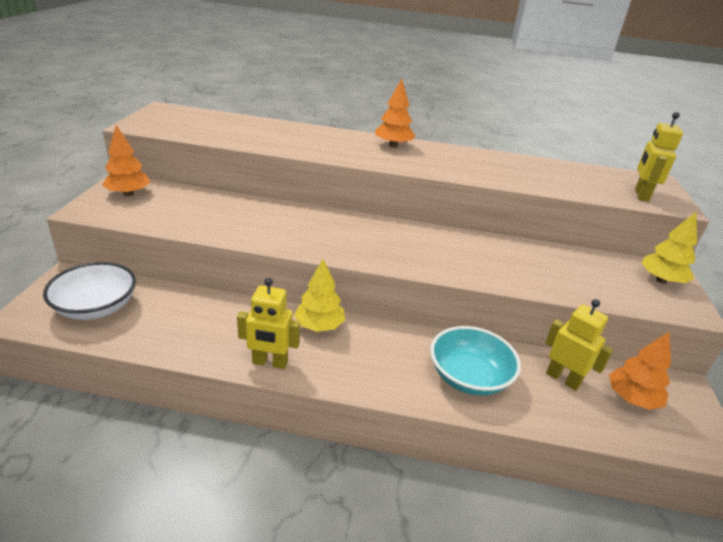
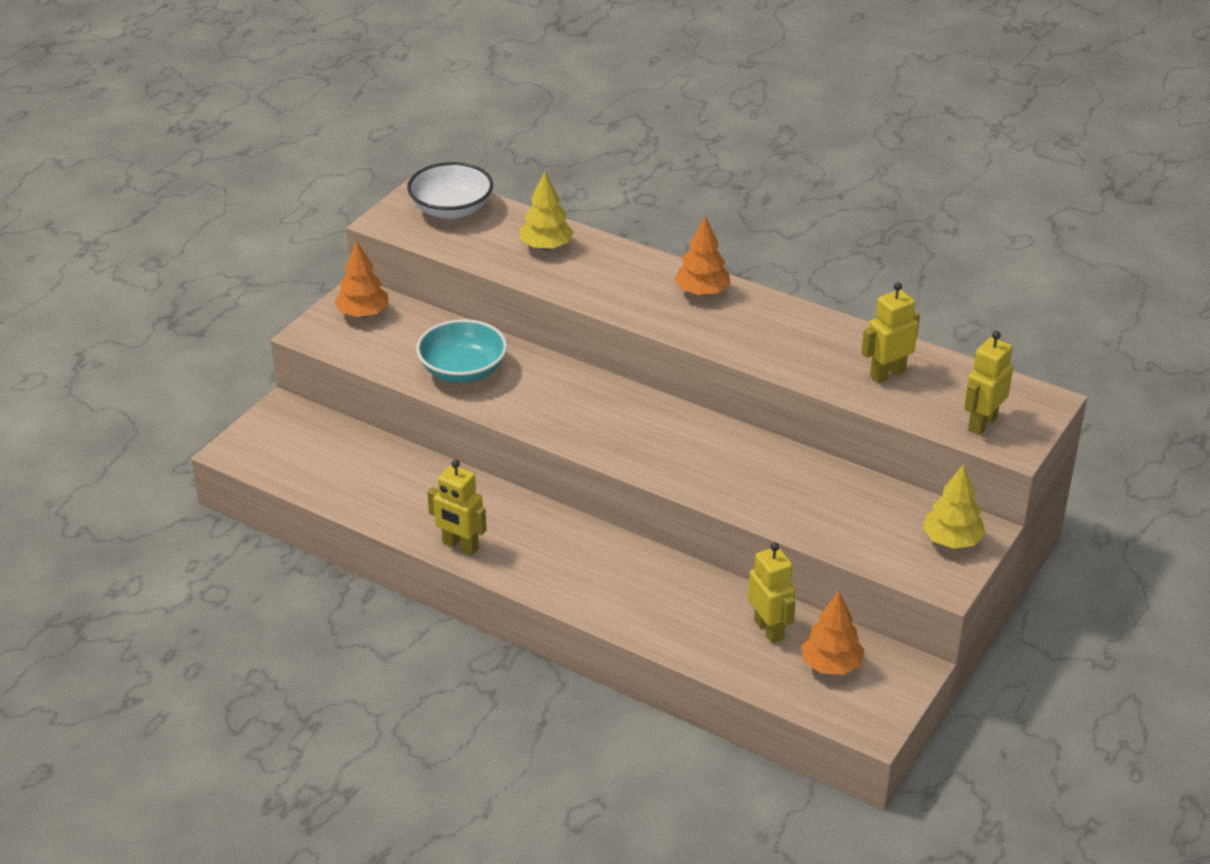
camera: 25 degrees right, 5 degrees up
white bowl [43,262,136,320] -> white bowl moved to [407,162,493,219]
yellow tree [294,259,345,332] -> yellow tree moved to [519,172,574,250]
turquoise bowl [430,326,521,396] -> turquoise bowl moved to [416,319,507,383]
none -> yellow robot [862,282,920,383]

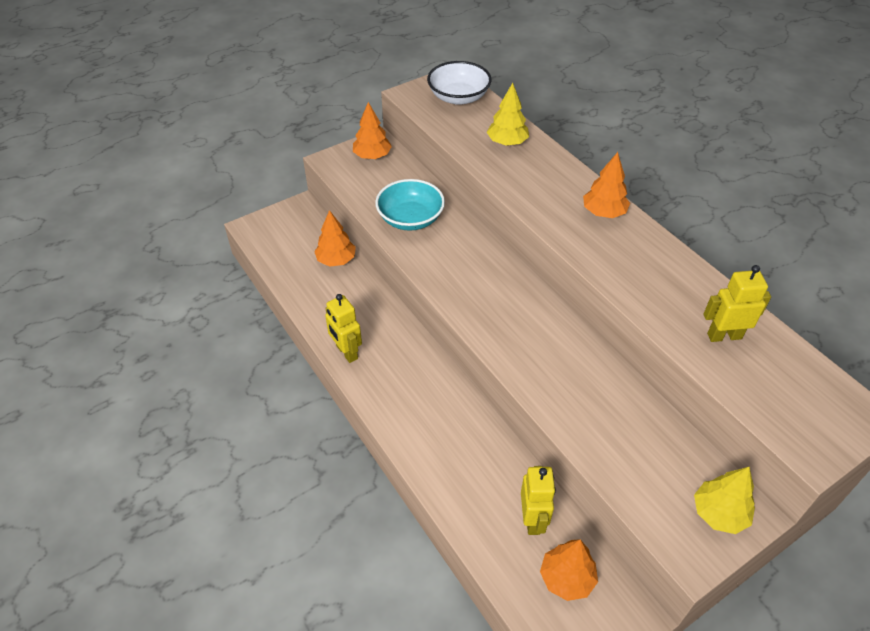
camera: 25 degrees right, 10 degrees up
yellow robot [964,331,1013,435] -> none
none -> orange tree [314,210,356,267]

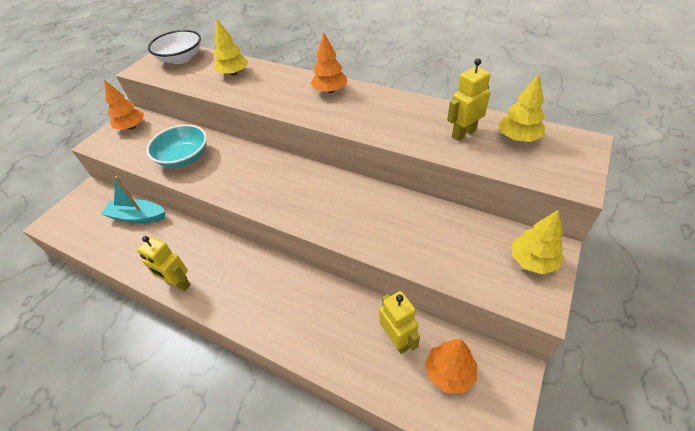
camera: 25 degrees left, 0 degrees up
orange tree [314,210,356,267] -> turquoise boat [101,176,166,223]
none -> yellow tree [499,74,545,142]

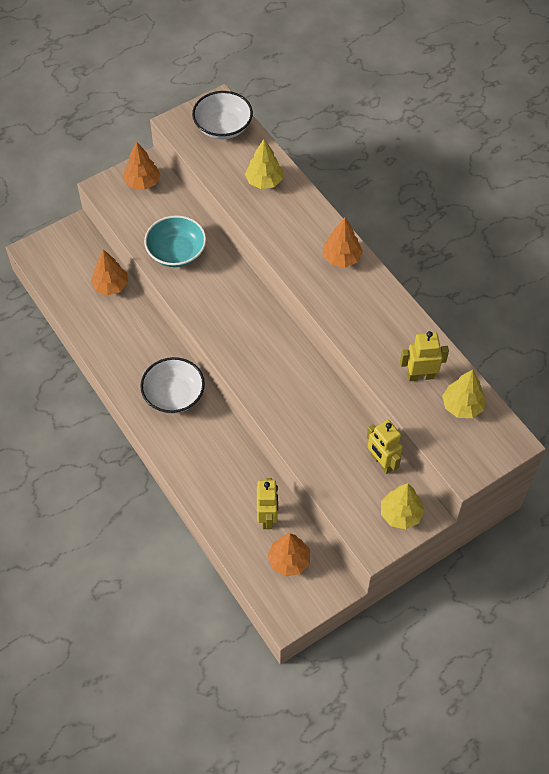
camera: 25 degrees right, 10 degrees up
turquoise boat [101,176,166,223] -> orange tree [91,249,128,295]
yellow robot [137,236,191,291] -> yellow robot moved to [367,420,403,474]
none -> white bowl [140,357,205,414]

